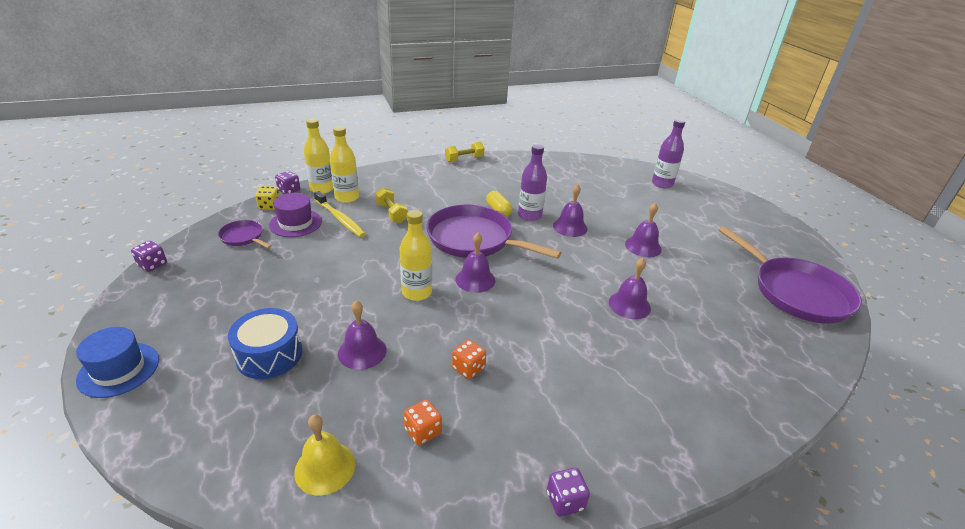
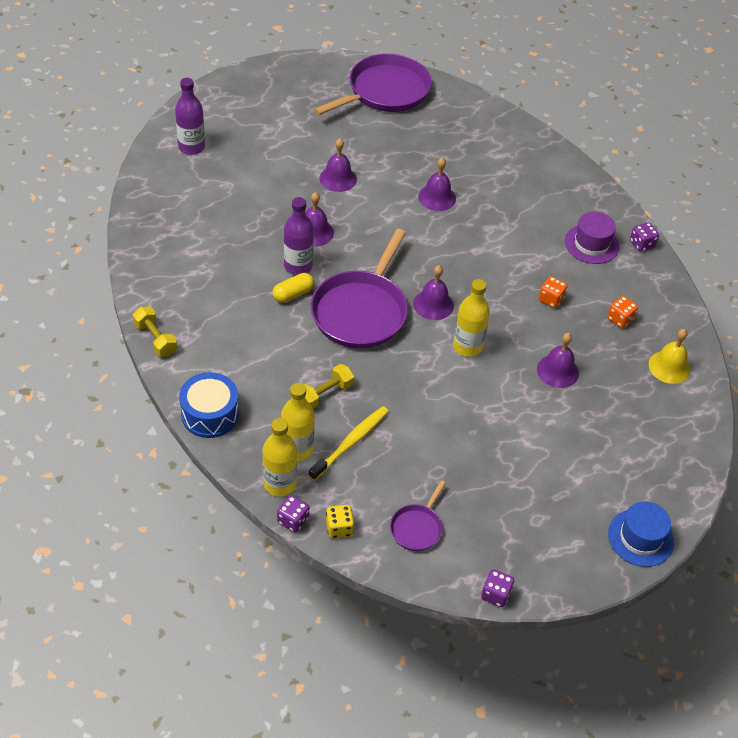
camera: 100 degrees left, 15 degrees up
blue drum [228,308,302,379] -> blue drum moved to [179,372,239,438]
purple hat [269,193,322,237] -> purple hat moved to [565,212,619,264]

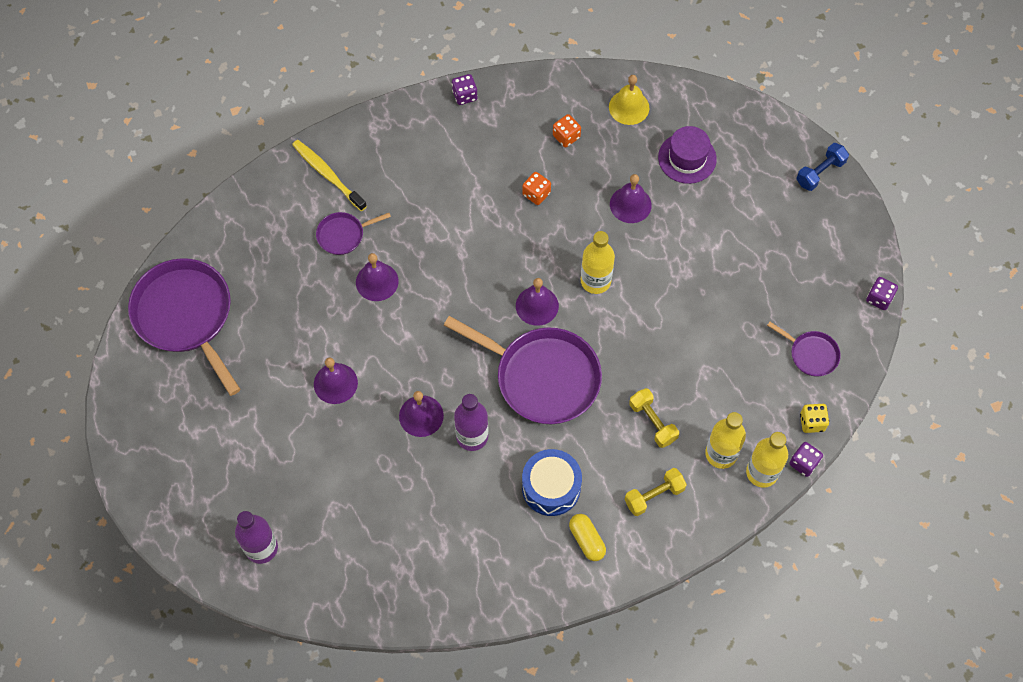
camera: 80 degrees left, 15 degrees up
yellow dumbbell [133,307,177,357] -> yellow dumbbell moved to [625,468,687,516]
blue drum [179,372,239,438] -> blue drum moved to [522,449,582,516]
yellow capsule [272,273,314,303] -> yellow capsule moved to [569,514,606,561]
yellow toothbrush [308,406,389,481] -> yellow toothbrush moved to [292,140,367,211]
purple hat [565,212,619,264] -> purple hat moved to [658,126,717,184]
blue hat [608,501,674,567] -> blue dumbbell [796,143,849,191]
none -> purple pan [316,212,391,255]

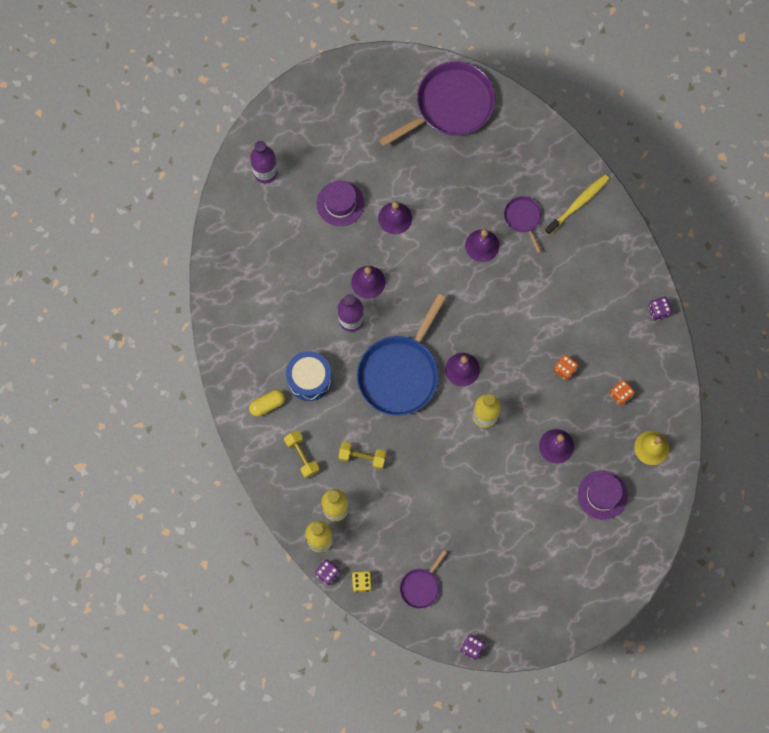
camera: 90 degrees right, 10 degrees up
purple pan [444,316,602,424] -> blue pan [357,294,446,416]
yellow dumbbell [629,388,679,448] -> yellow dumbbell turned 45 degrees clockwise [338,442,386,469]
blue dumbbell [796,143,849,191] -> none
none -> purple hat [317,181,364,226]

